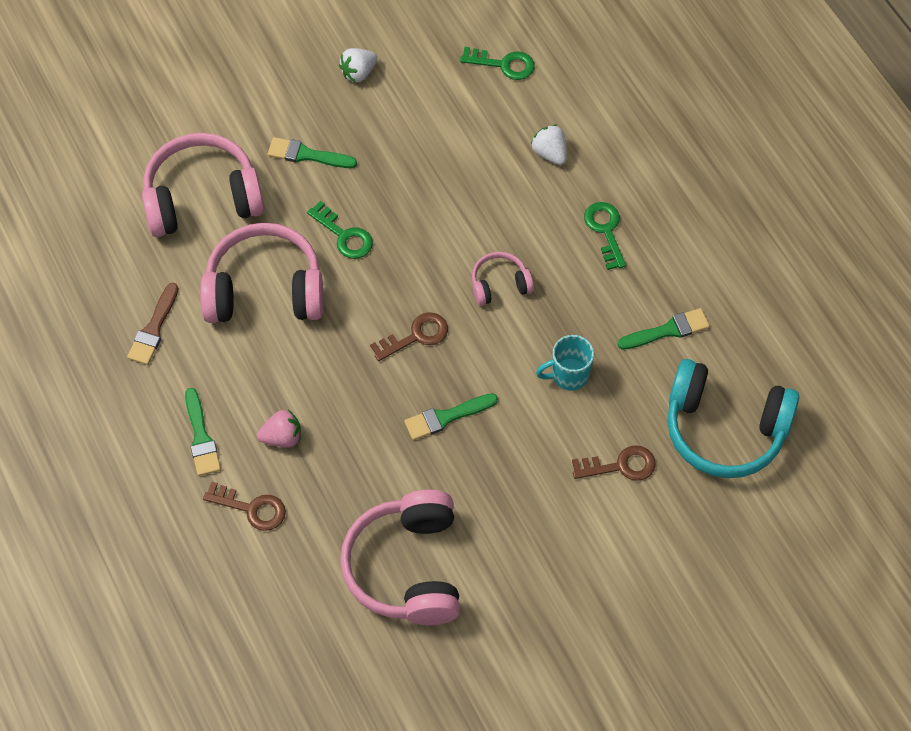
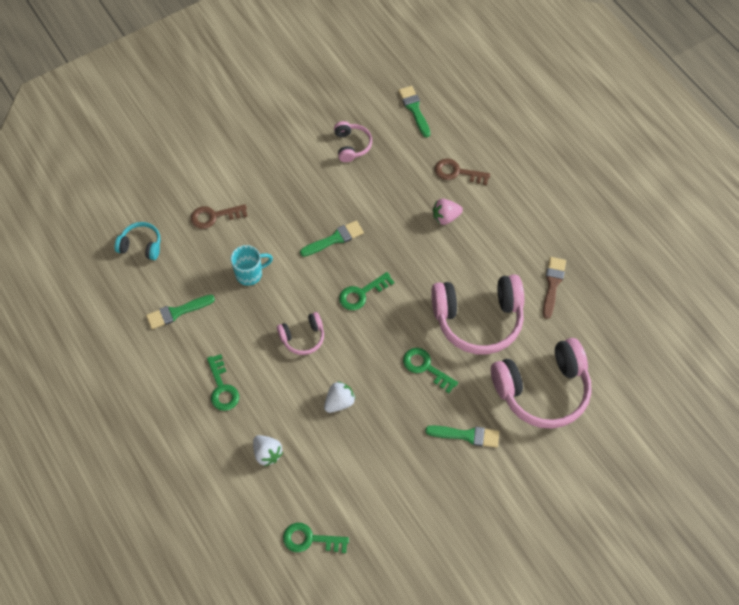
camera: 175 degrees right, 0 degrees up
green brush [185,388,221,476] -> green brush moved to [398,86,431,137]
white strawberry [339,48,378,82] -> white strawberry moved to [324,381,356,413]
pink headphones [340,490,460,625] -> pink headphones [334,121,372,162], size x0.49
brown key [370,312,448,361] -> green key [339,272,394,310]
turquoise headphones [667,359,799,478] -> turquoise headphones [115,222,161,260], size x0.49

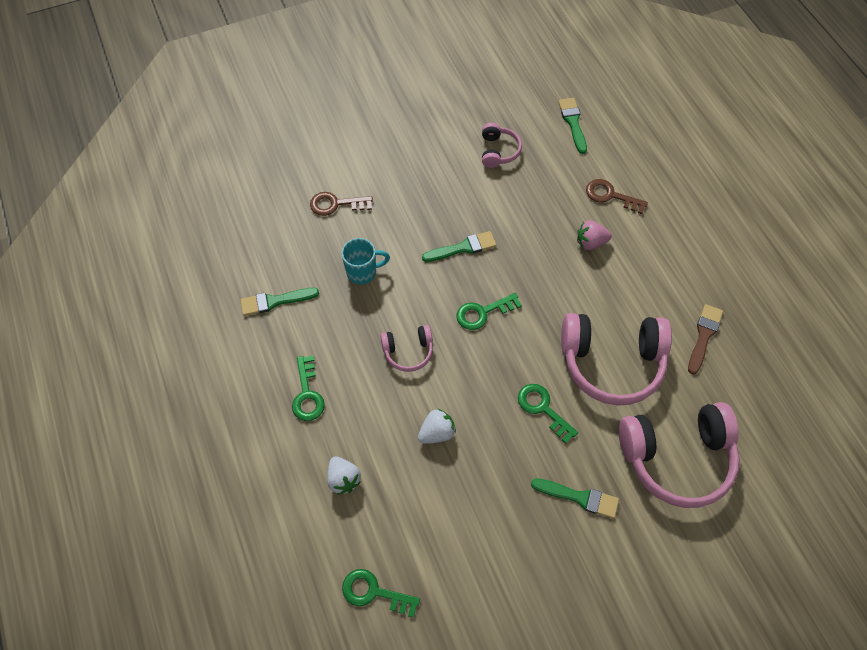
camera: 10 degrees right, 0 degrees up
turquoise headphones [115,222,161,260] -> none

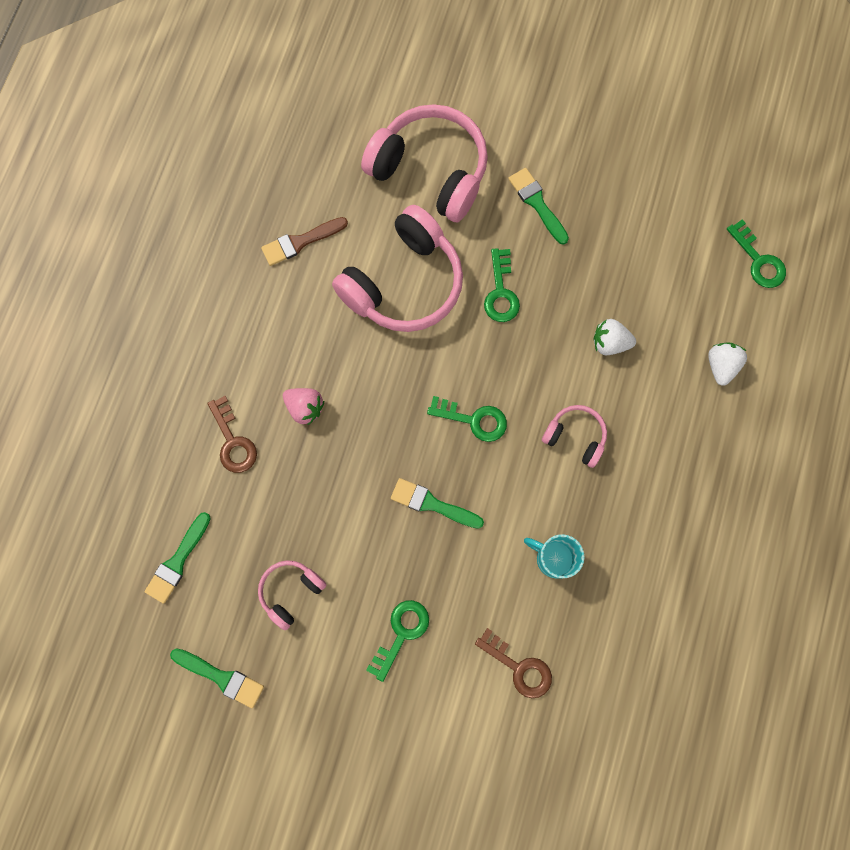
camera: 140 degrees left, 15 degrees up
green brush [240,288,319,316] -> green brush moved to [170,649,264,708]
green key [292,356,325,421] -> green key moved to [366,600,429,682]
pink headphones [561,313,672,405] -> pink headphones turned 90 degrees clockwise [332,205,463,332]

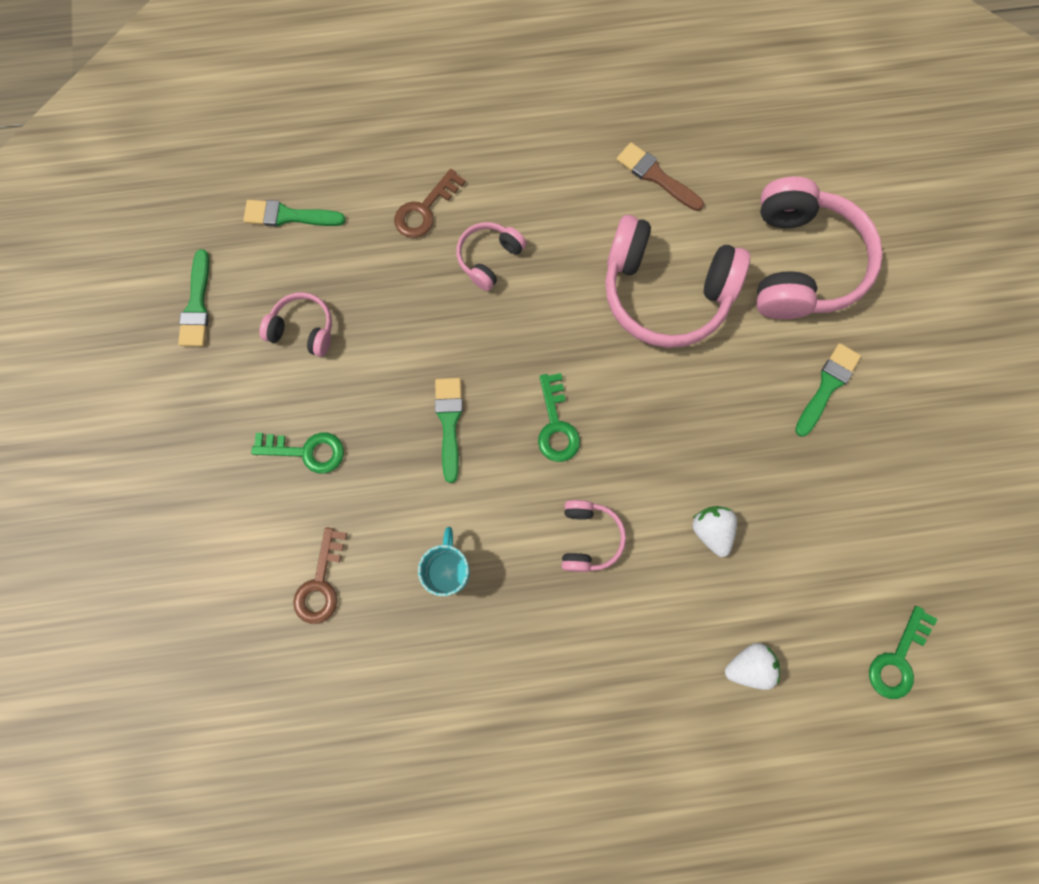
camera: 65 degrees right, 0 degrees up
pink strawberry [283,388,324,426] -> pink headphones [456,222,527,291]
green key [484,248,520,322] -> none

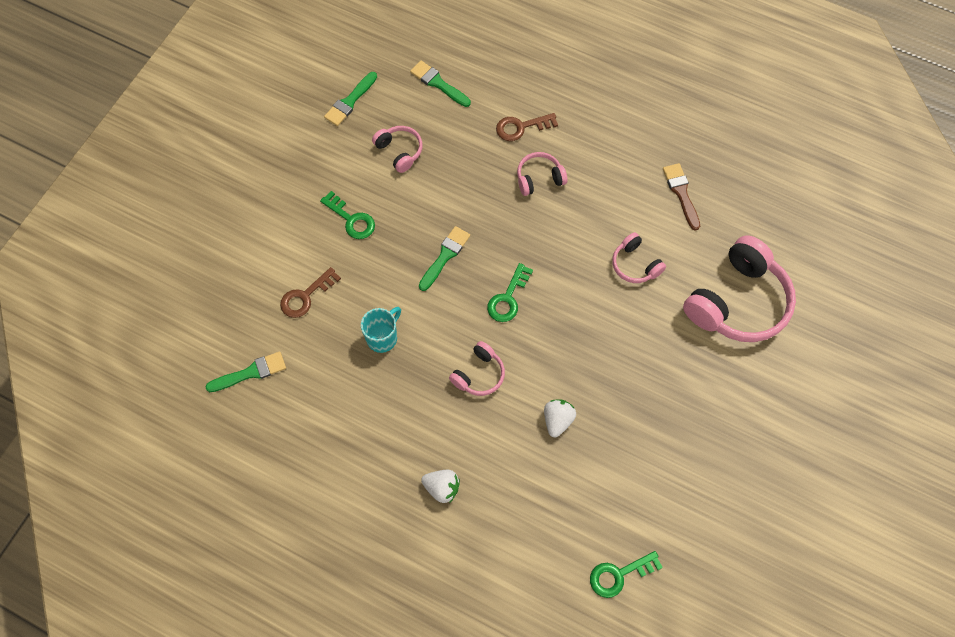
camera: 35 degrees right, 10 degrees down
pink headphones [605,215,750,348] -> pink headphones [612,232,666,283], size x0.49
white strawberry [725,643,780,690] -> white strawberry moved to [421,470,460,503]
green brush [795,343,861,437] -> green brush moved to [205,351,286,392]

